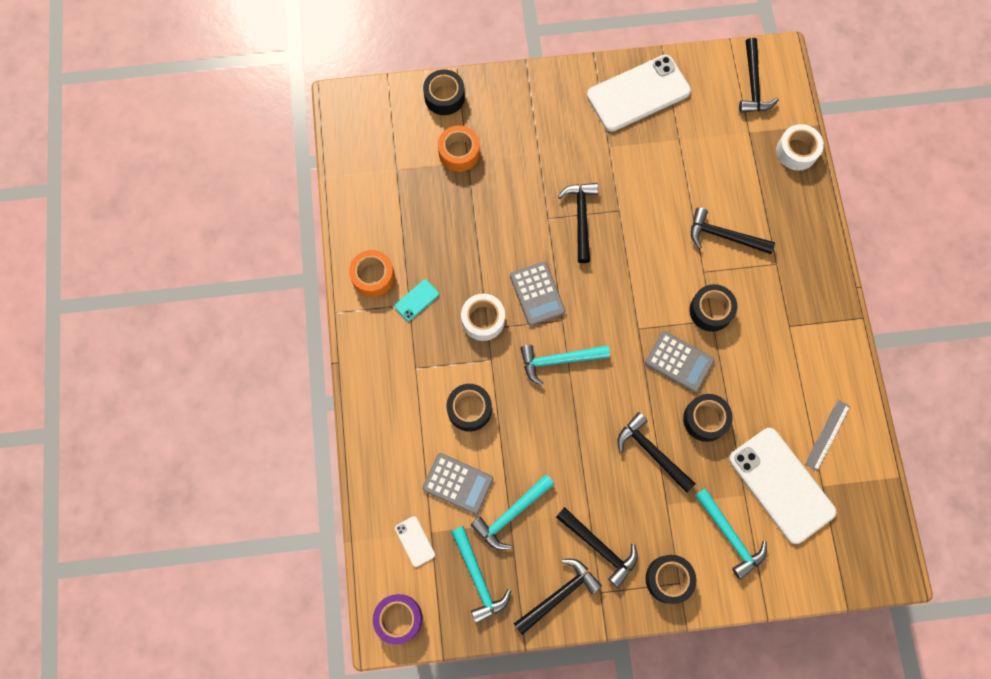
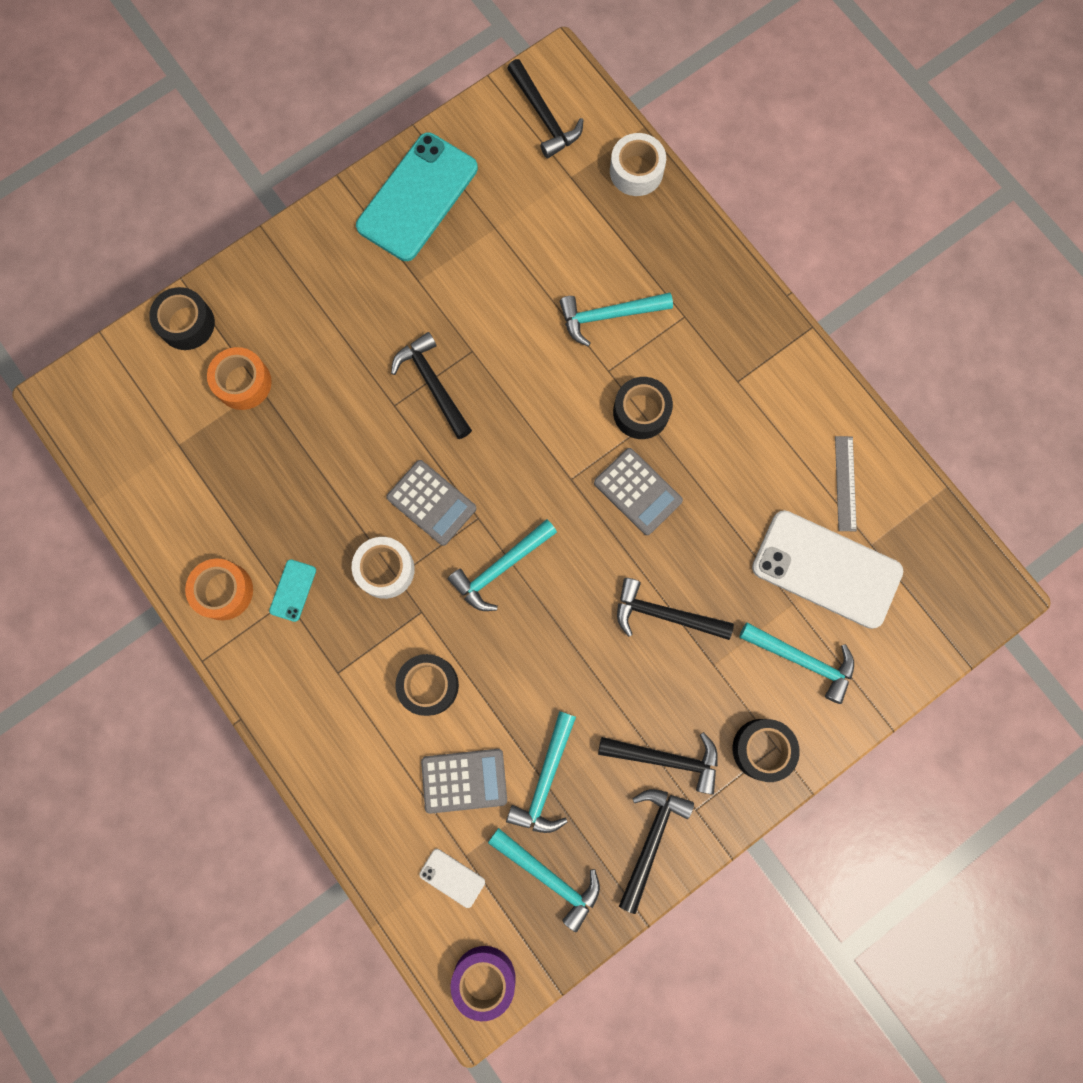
camera: 30 degrees left, 5 degrees up
white phone [587,55,691,132] -> turquoise phone [356,133,478,261]
grey calculator [645,331,715,392] -> grey calculator turned 45 degrees clockwise [594,448,683,535]
black tape [683,394,733,442] -> none
black hammer [691,208,775,254] -> turquoise hammer [560,293,673,346]

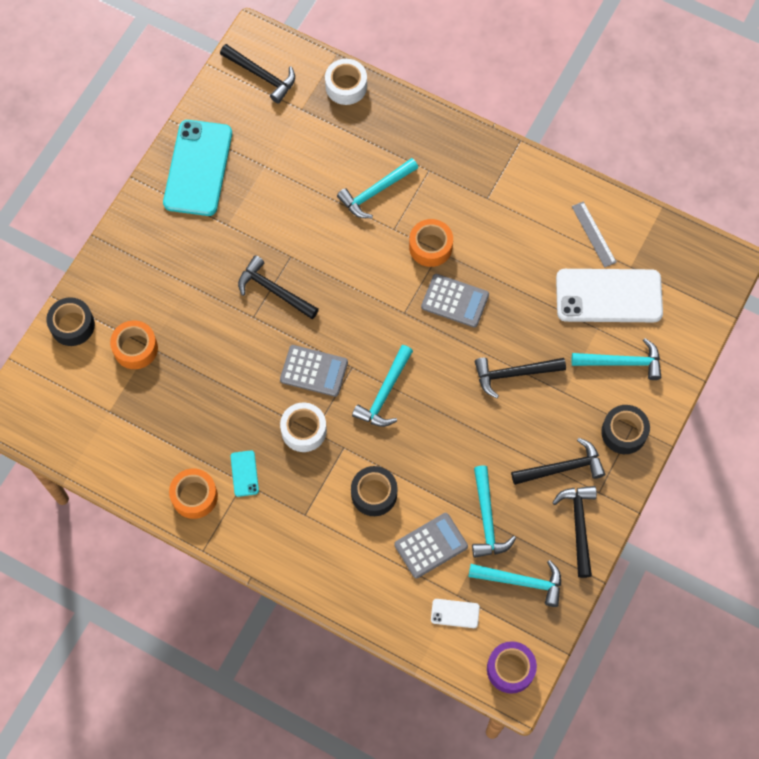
camera: 25 degrees left, 10 degrees down
black tape [613,377,673,439] -> orange tape [409,219,453,267]

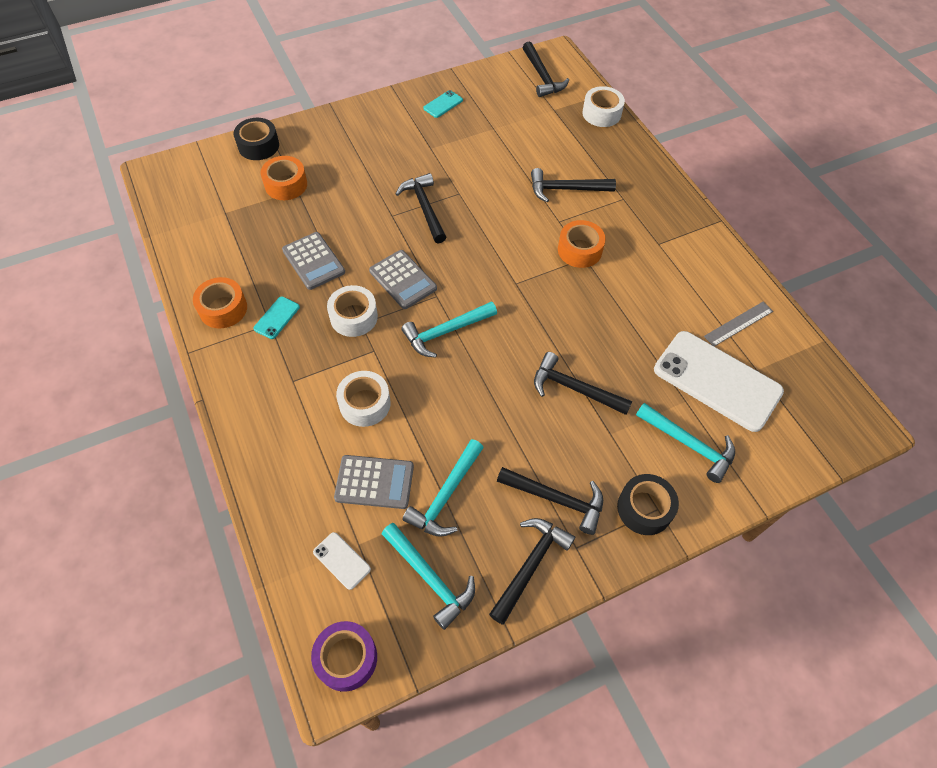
camera: 35 degrees right, 10 degrees down
turquoise phone [163,120,232,216] -> turquoise phone [423,90,463,118], size x0.42
turquoise hammer [337,158,418,218] -> black hammer [531,168,616,202]
black tape [351,466,397,516] -> white tape [336,371,391,427]
grey calculator [421,274,489,328] -> grey calculator moved to [282,232,345,290]
grey ruler [572,201,617,268] -> grey ruler turned 45 degrees clockwise [704,302,773,346]

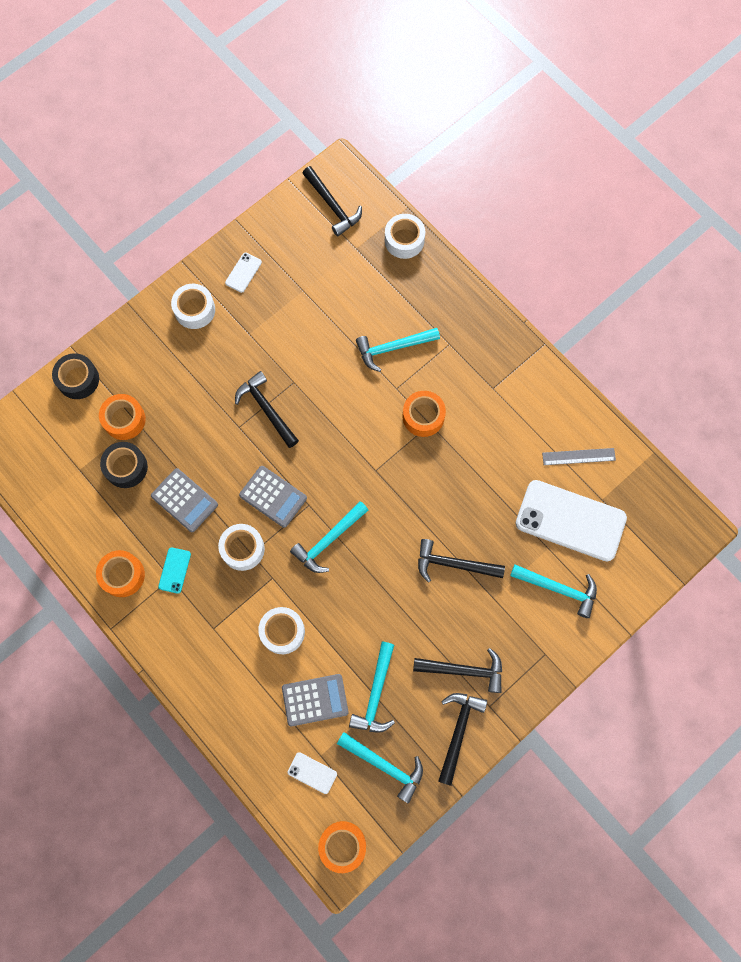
camera: 15 degrees left, 15 degrees up
purple tape [311,621,377,692] -> orange tape [318,821,366,873]
turquoise phone [423,90,463,118] -> white phone [225,252,262,293]
black hammer [531,168,616,202] -> turquoise hammer [356,328,440,372]
black tape [617,474,679,535] -> black tape moved to [100,442,148,488]
grey ruler [704,302,773,346] -> grey ruler turned 45 degrees clockwise [542,448,616,465]
none -> white tape [171,284,215,329]

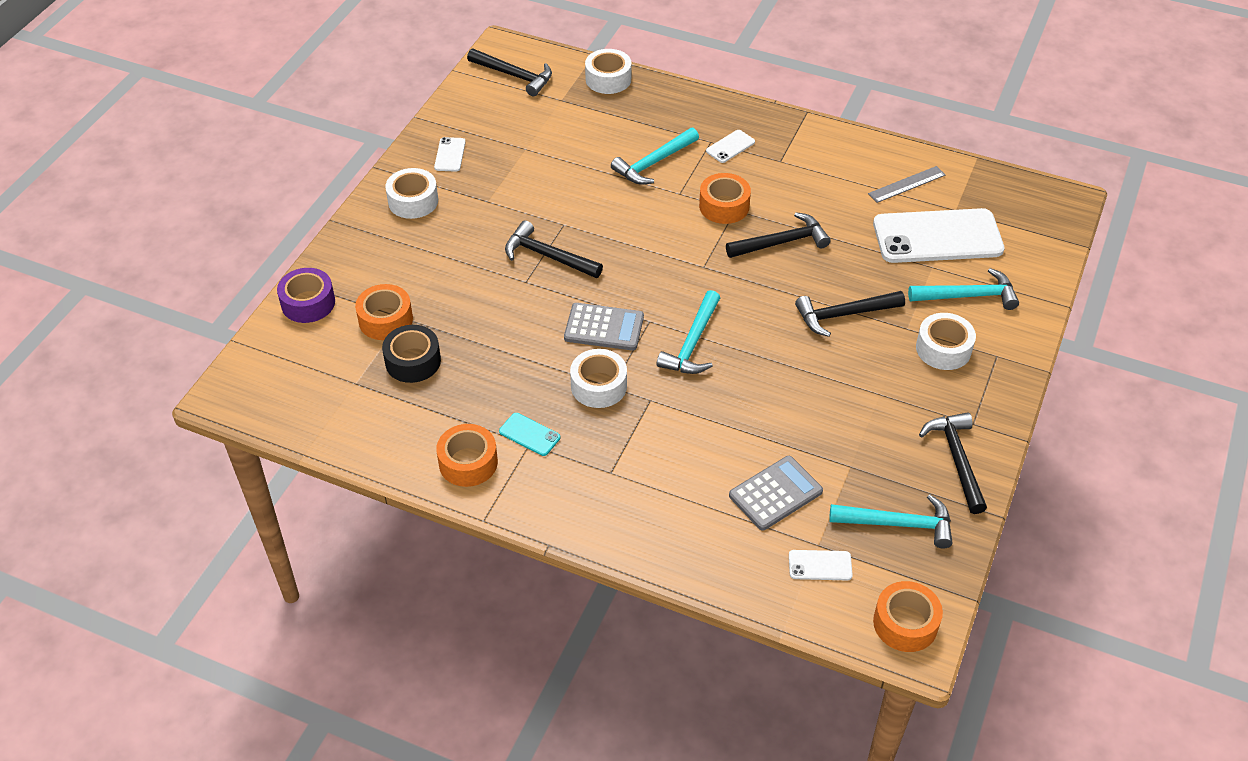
camera: 25 degrees left, 25 degrees down
black tape [52,353,99,399] -> purple tape [277,268,335,323]
grey calculator [151,468,218,532] -> none
turquoise phone [158,548,191,594] -> turquoise phone turned 45 degrees counterclockwise [499,413,560,456]
white tape [258,607,305,654] -> white tape moved to [916,313,976,370]
turquoise hammer [349,642,395,732] -> none
black hammer [413,648,502,693] -> black hammer moved to [726,212,831,258]
none -> white phone [706,130,755,163]

